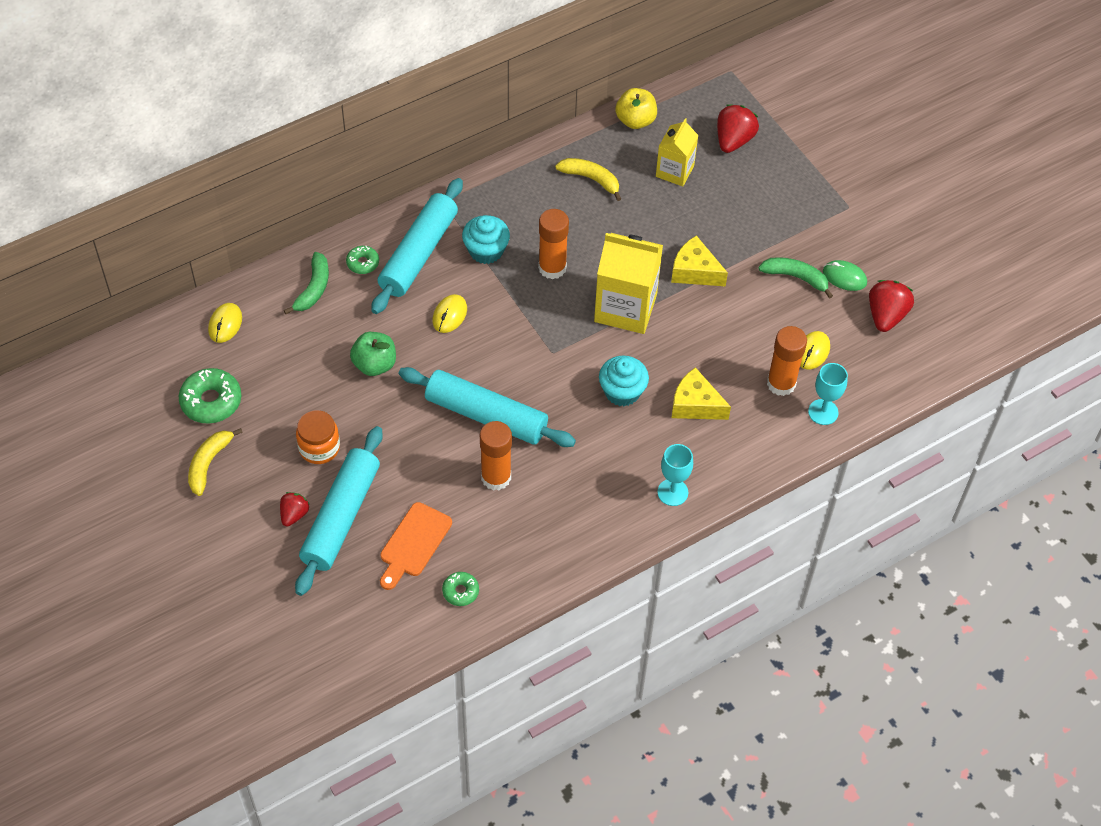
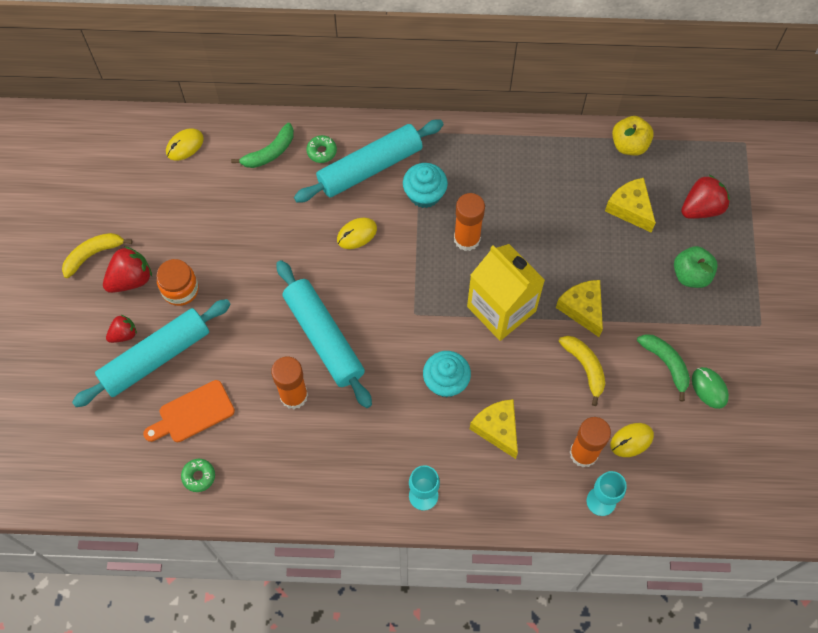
camera: 35 degrees right, 10 degrees up
green donut [179,368,241,424] -> none
green apple [350,332,396,376] -> green apple moved to [674,246,718,288]
yellow banana [555,158,621,201] -> yellow banana moved to [558,336,605,406]
yellow carton [656,118,699,186] -> yellow cheese [605,178,656,232]
red strawberry [869,280,914,332] -> red strawberry moved to [103,246,152,293]

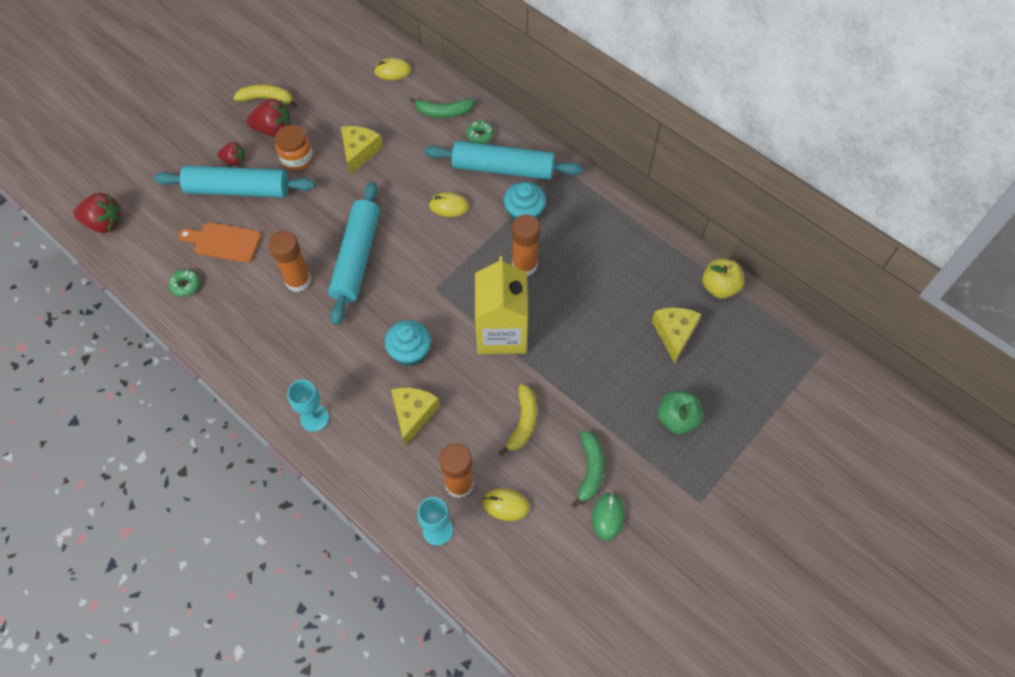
camera: 40 degrees right, 5 degrees down
yellow cheese [556,280,603,337] -> yellow cheese moved to [341,126,383,175]
red strawberry [681,175,730,219] -> red strawberry moved to [74,193,121,233]

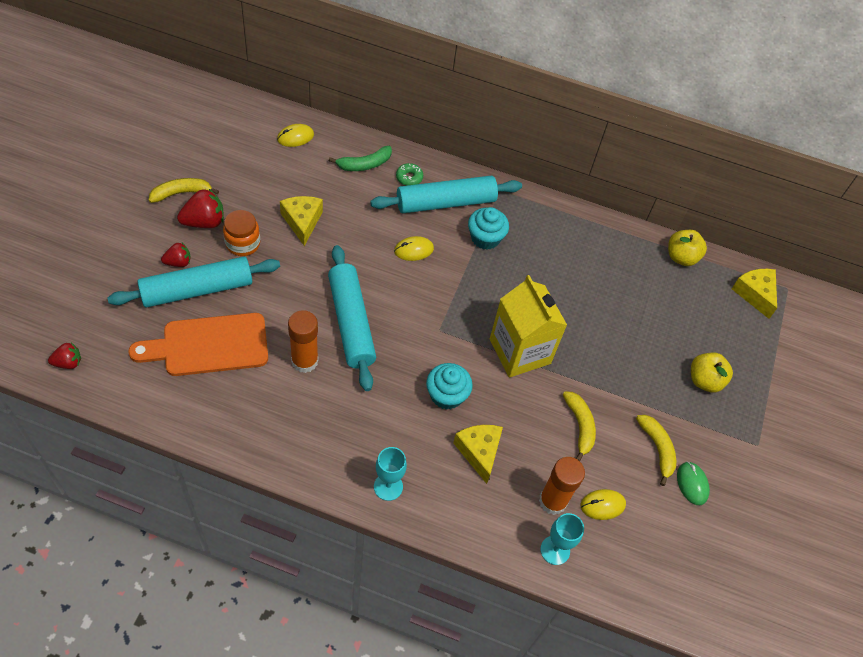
camera: 30 degrees left, 5 degrees down
red strawberry [74,193,121,233] -> red strawberry [48,343,81,369], size x0.61
green donut [169,269,200,297] -> none
orange cutting board [178,222,261,263] -> orange cutting board [128,313,268,376], size x1.55
orange glue stick [512,214,540,276] -> none
green banana [572,430,604,508] -> yellow banana [636,415,676,486]
yellow cheese [652,307,701,363] -> yellow cheese moved to [732,269,777,319]
green apple [658,391,703,434] -> yellow apple [691,353,733,393]

